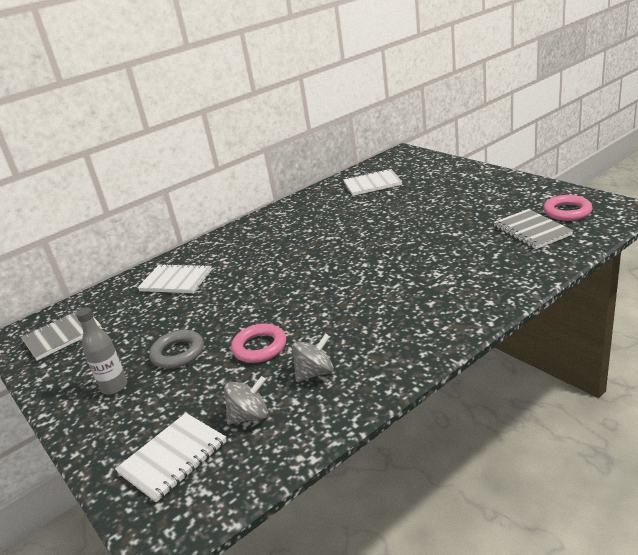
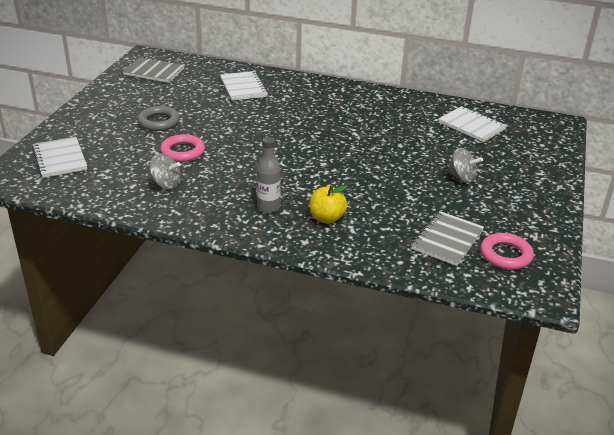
camera: 50 degrees right, 5 degrees up
grey bottle [76,307,127,395] -> grey bottle moved to [256,137,281,213]
white notebook [115,413,227,502] -> white notebook turned 60 degrees clockwise [32,137,87,178]
grey spinning top [224,376,268,425] -> grey spinning top moved to [447,148,483,183]
none -> yellow apple [309,185,348,224]

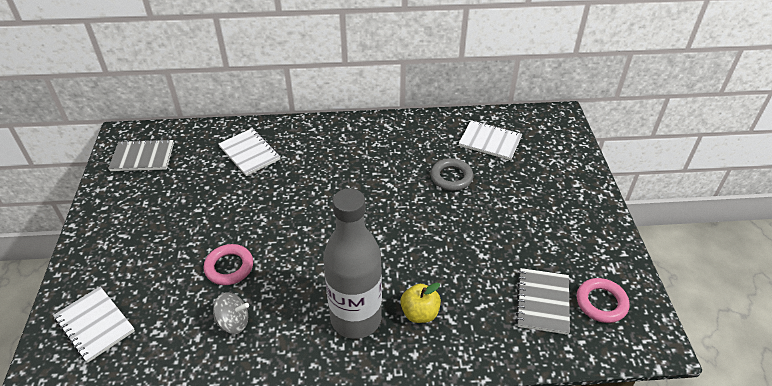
camera: 20 degrees left, 10 degrees up
grey ring [137,106,180,131] -> grey ring moved to [431,158,473,191]
grey bottle [256,137,281,213] -> grey bottle [323,188,382,339], size x2.07
grey spinning top [447,148,483,183] -> none

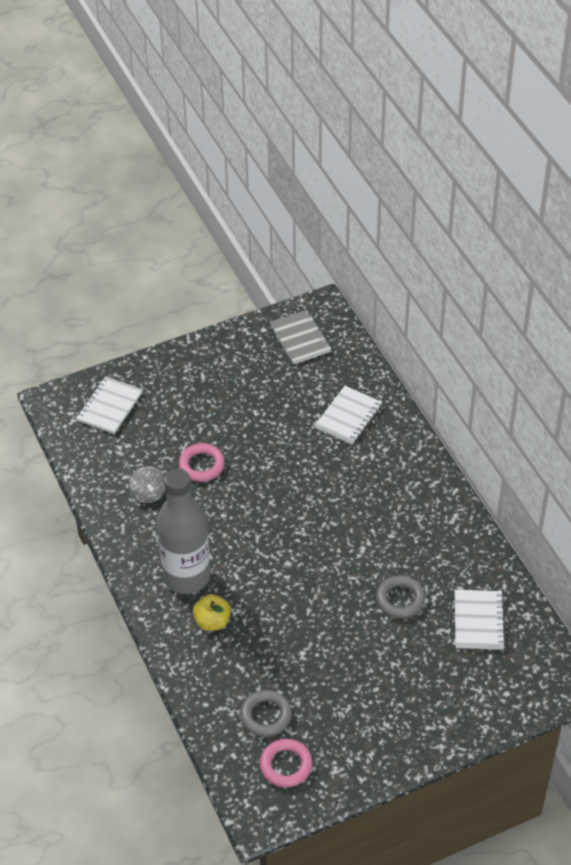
camera: 70 degrees right, 5 degrees up
grey notebook [516,268,570,335] -> grey ring [240,690,292,737]

